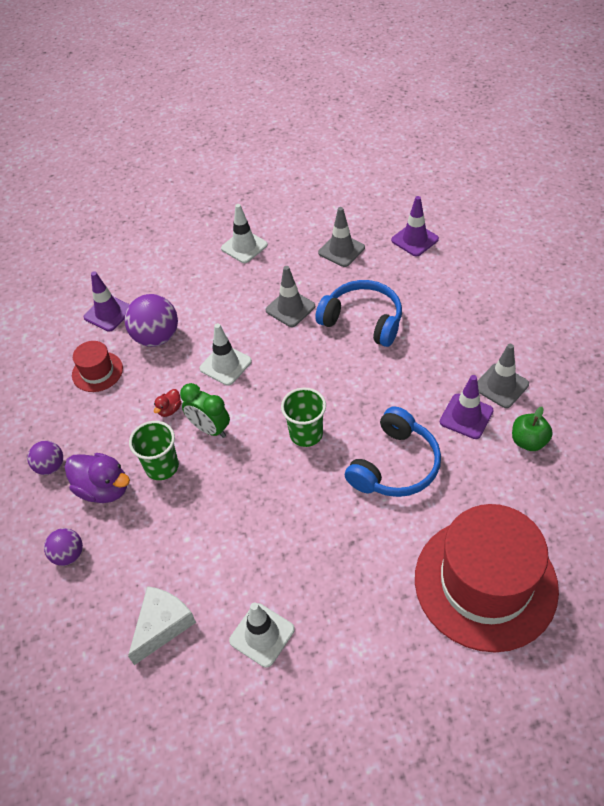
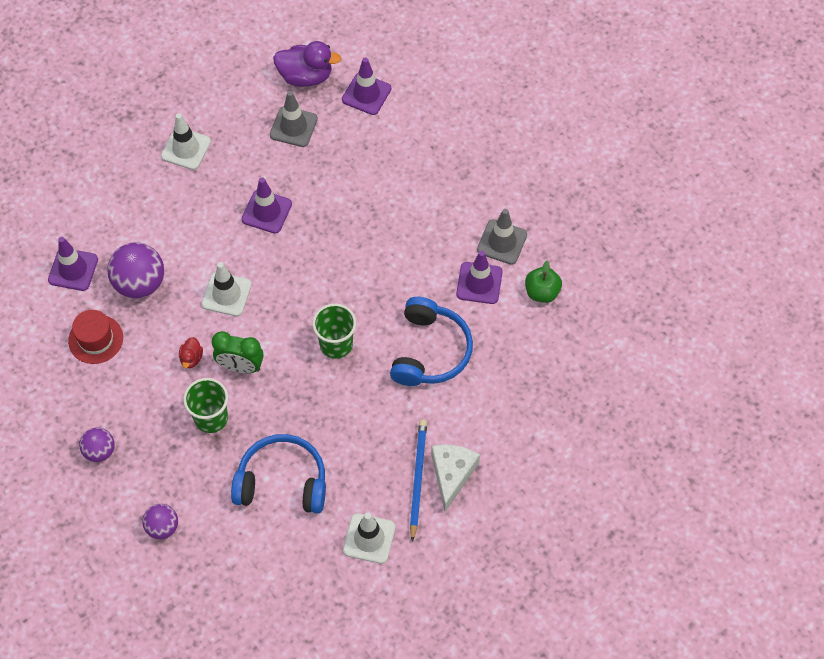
camera: 25 degrees left, 10 degrees up
purple duck [65,453,130,503] -> purple duck moved to [273,41,341,87]
white cheese [128,586,196,665] -> white cheese moved to [431,444,480,512]
grey traffic cone [266,266,315,327] -> purple traffic cone [242,177,292,233]
blue headphones [315,280,402,347] -> blue headphones moved to [231,434,326,514]
red hat [415,504,559,652] -> none
none -> blue pencil [410,420,427,542]

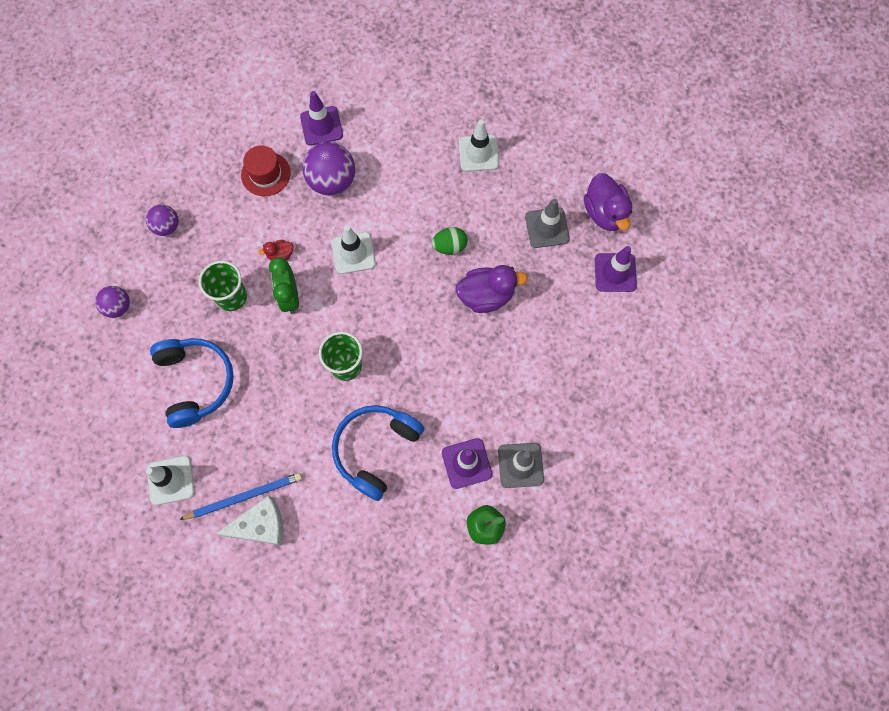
camera: 65 degrees right, 10 degrees up
purple traffic cone [242,177,292,233] -> green egg [432,227,468,255]
blue headphones [390,297,473,386] -> blue headphones turned 135 degrees clockwise [332,405,424,501]
none -> purple duck [455,265,528,313]

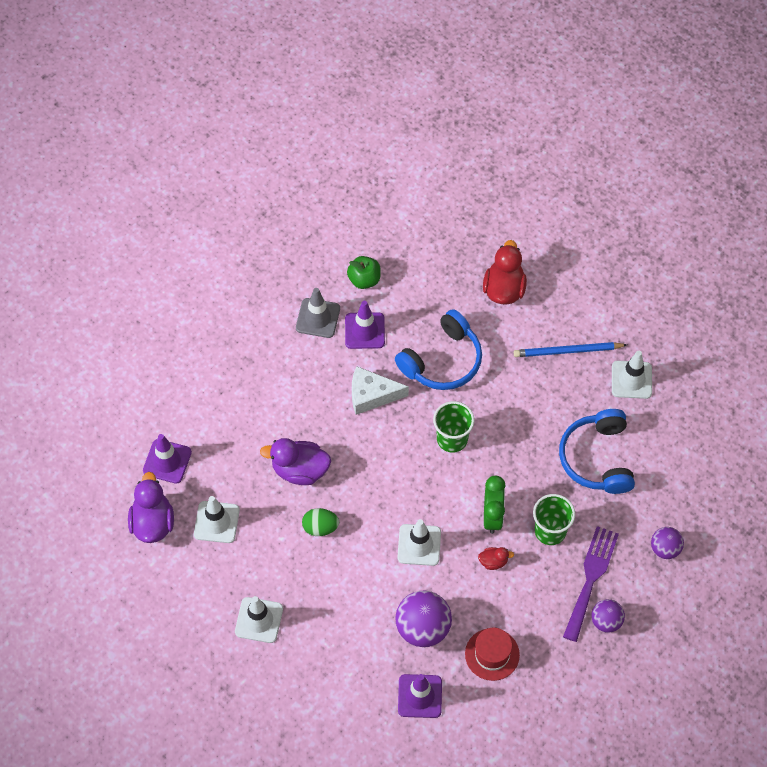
camera: 165 degrees left, 10 degrees down
white cheese [216,495,284,545] -> white cheese moved to [352,366,409,415]
grey traffic cone [525,198,570,248] -> white traffic cone [194,496,240,543]
none -> red duck [483,240,527,304]
none -> purple fork [563,526,619,642]

